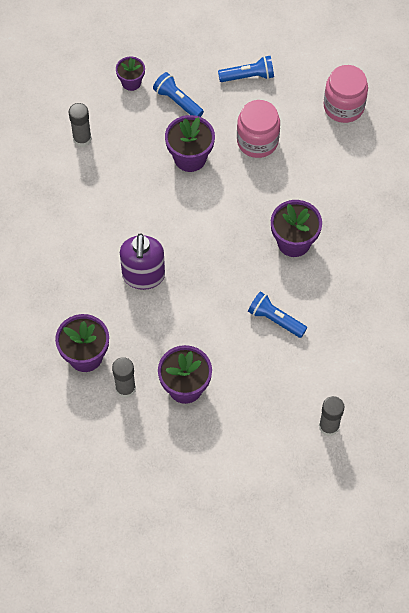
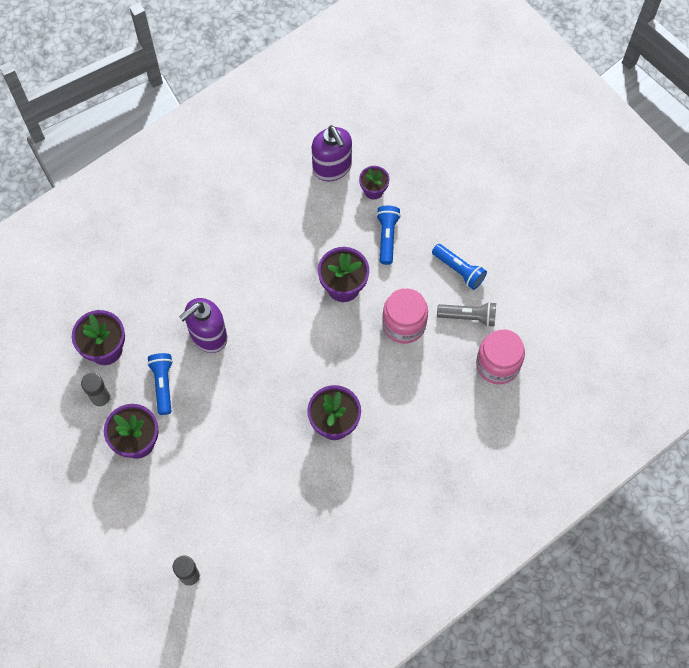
camera: 50 degrees right, 5 degrees up
grey glue stick [69,103,92,147] -> none
blue flashlight [248,291,307,338] -> blue flashlight moved to [147,353,173,415]
none -> purple soap dispenser [312,125,352,181]
none -> grey flashlight [437,302,496,327]

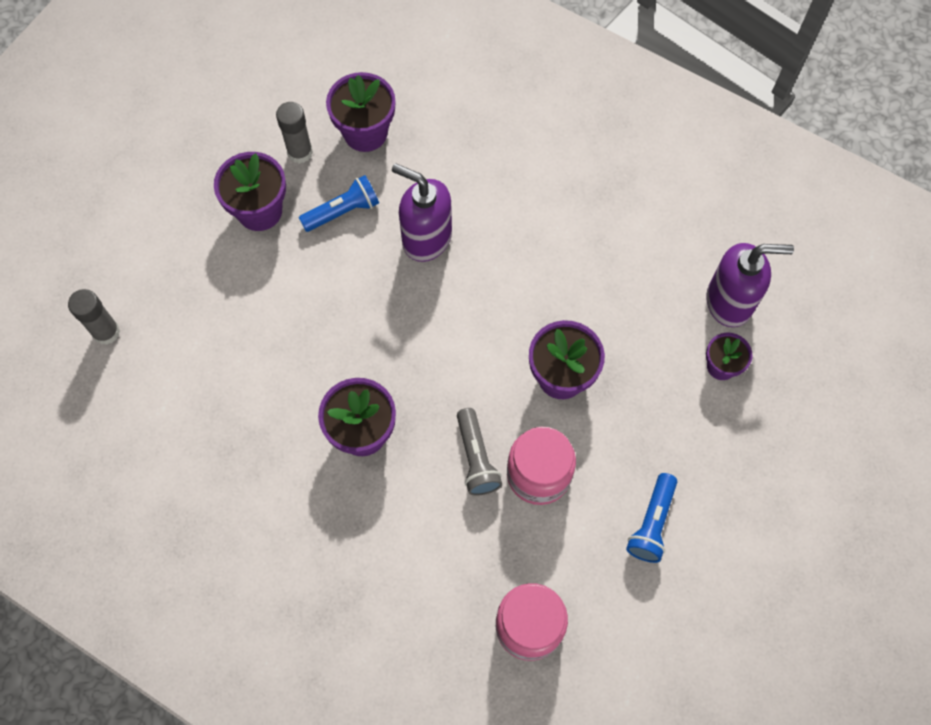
camera: 70 degrees right, 0 degrees up
purple soap dispenser [312,125,352,181] -> purple soap dispenser turned 135 degrees counterclockwise [706,243,794,327]
blue flashlight [376,206,401,265] -> none
grey flashlight [437,302,496,327] -> grey flashlight moved to [457,408,502,496]

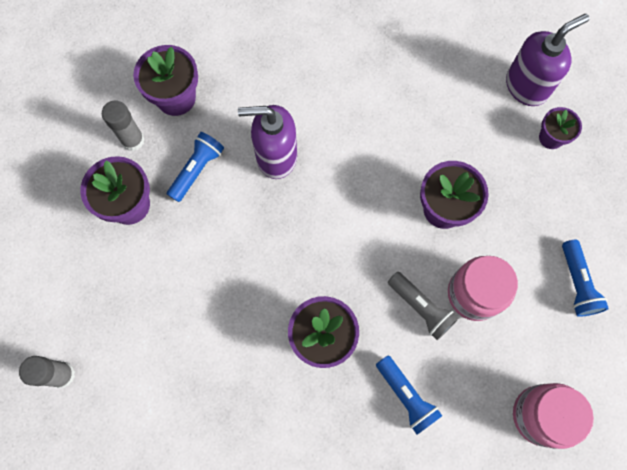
camera: 30 degrees left, 5 degrees up
none -> blue flashlight [376,356,442,435]

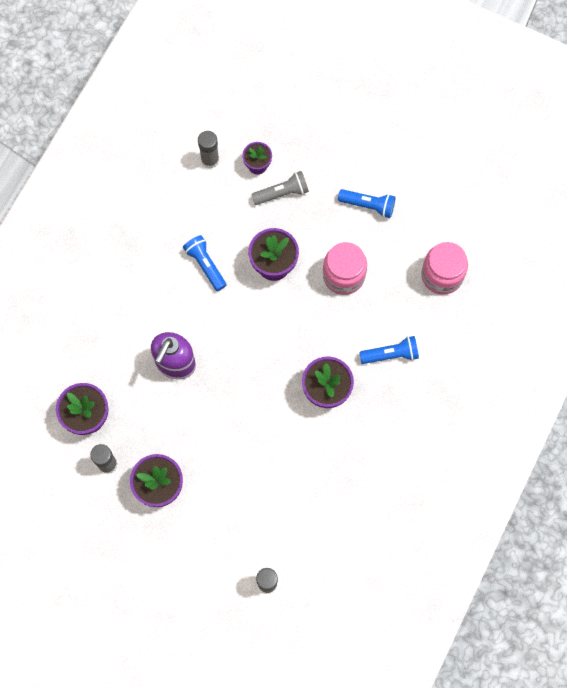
camera: 65 degrees left, 0 degrees up
blue flashlight [167,132,224,202] -> blue flashlight moved to [183,235,227,291]
grey flashlight [388,272,459,340] -> grey flashlight moved to [251,171,309,205]
purple soap dispenser [506,14,589,106] -> grey glue stick [198,131,219,169]

